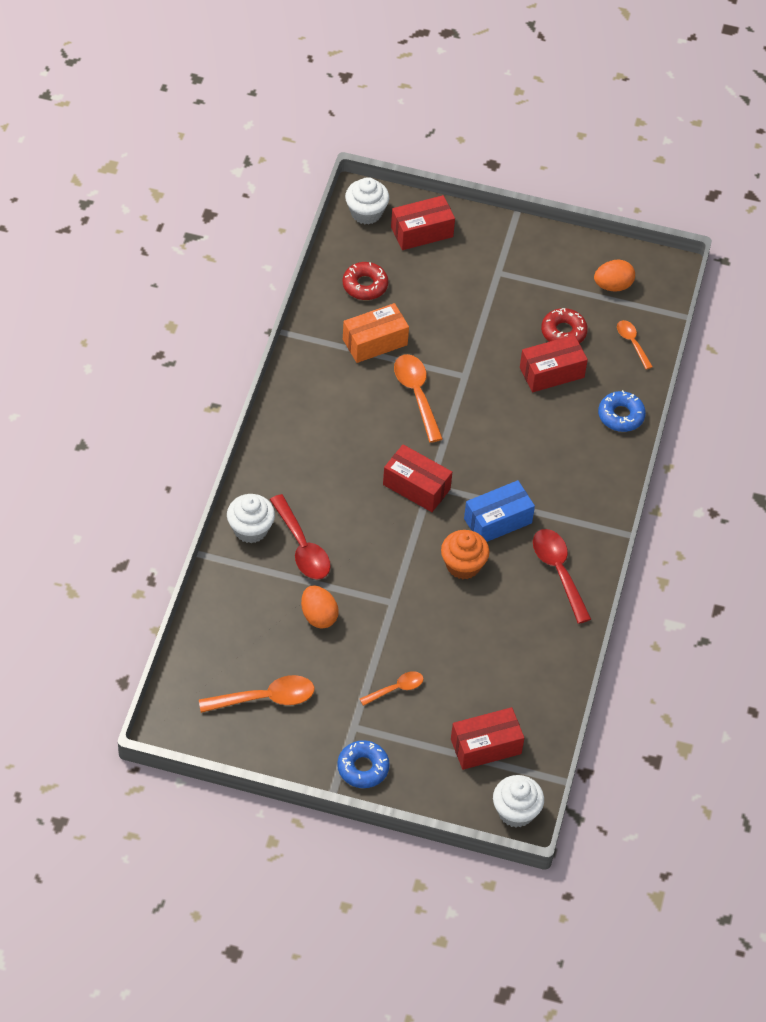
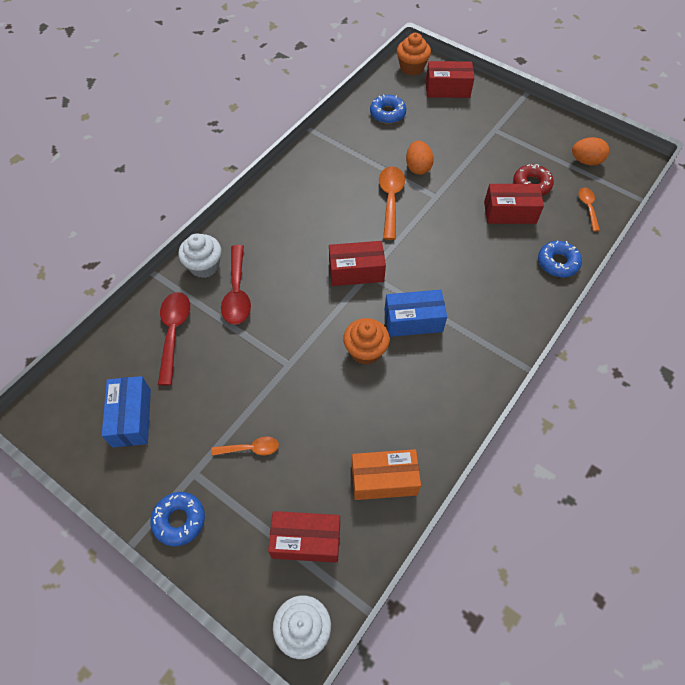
camera: 25 degrees right, 5 degrees up
orange spoon [199,675,314,713] -> blue box [102,376,151,447]
orange egg [301,585,339,629] -> orange egg moved to [406,141,434,175]
red donut [343,262,388,300] -> blue donut [370,94,406,124]
orange box [343,303,409,363] -> orange box moved to [352,449,421,500]
white cupcake [345,177,389,225] -> orange cupcake [397,33,431,75]
red box [383,444,452,512] -> red box turned 60 degrees counterclockwise [329,241,386,286]
red spoon [533,529,591,624] -> red spoon moved to [158,292,190,385]

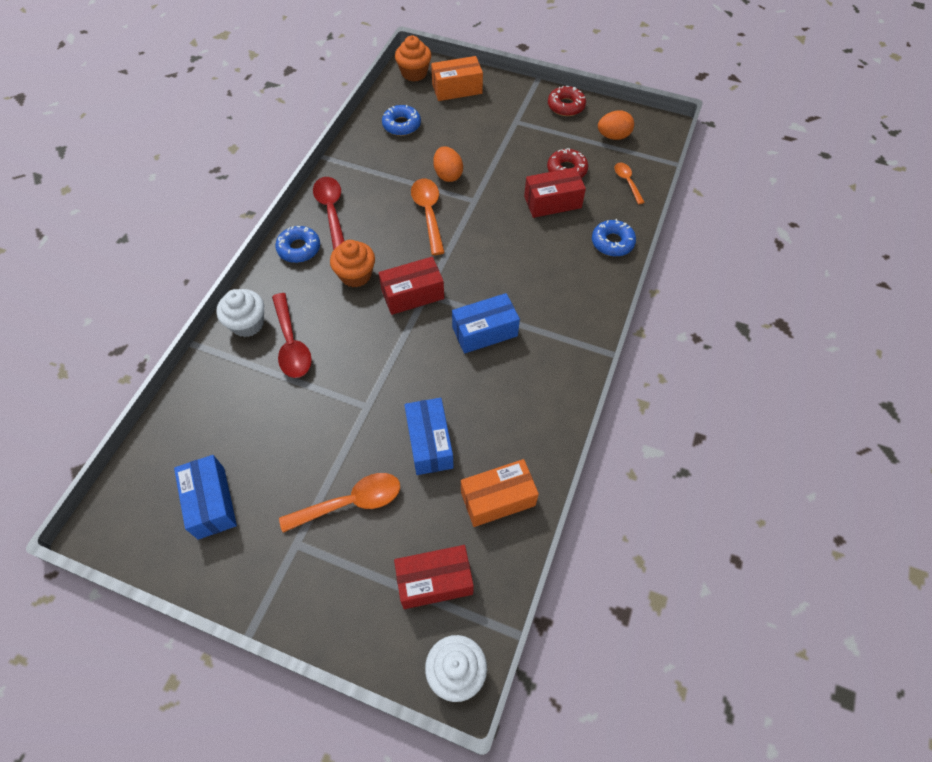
camera: 15 degrees left, 0 degrees up
blue donut [150,492,205,546] -> blue donut moved to [275,226,320,263]
red spoon [158,292,190,385] -> red spoon moved to [313,177,344,250]
orange spoon [211,436,279,456] -> orange spoon [279,473,400,533], size x1.69
orange cupcake [343,318,390,365] -> orange cupcake moved to [330,240,375,288]
red box [426,61,474,98] -> orange box [431,56,483,101]
none -> blue box [404,398,454,475]
none -> red donut [548,86,586,116]

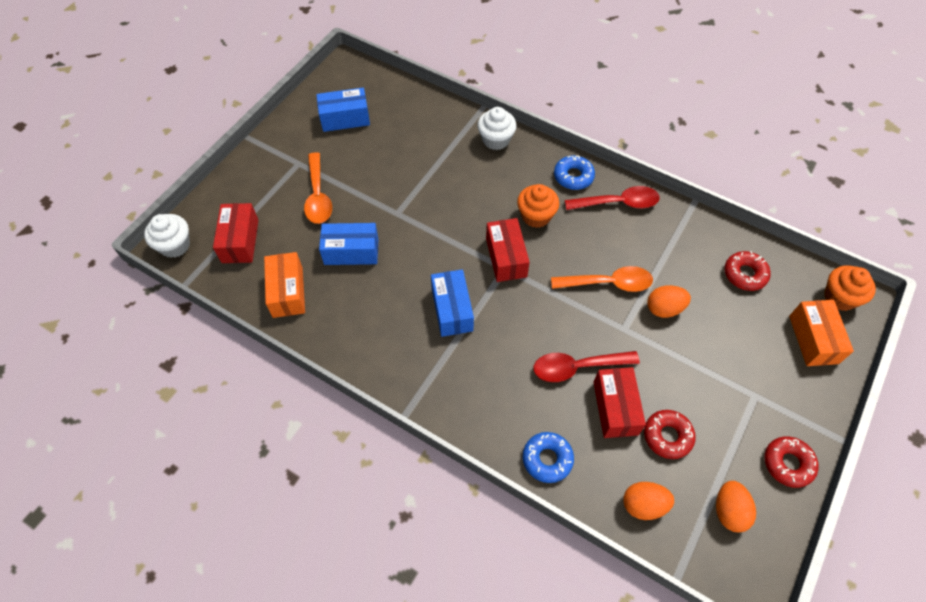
camera: 100 degrees right, 0 degrees up
red spoon [272,293,312,378] -> red spoon moved to [534,351,640,382]
blue donut [382,105,421,136] -> red donut [724,251,770,291]
orange spoon [614,163,645,204] -> orange egg [623,482,674,520]

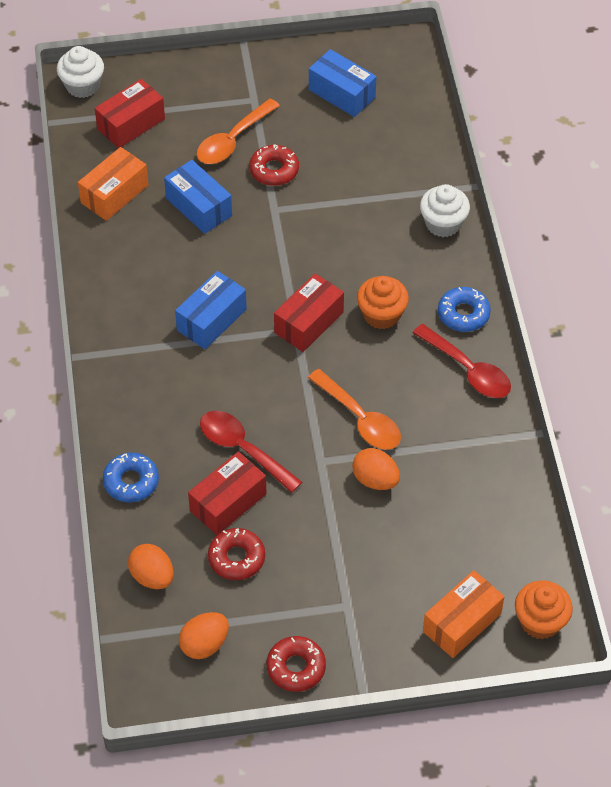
camera: 50 degrees right, 5 degrees down
red donut [724,251,770,291] -> red donut moved to [249,144,299,186]

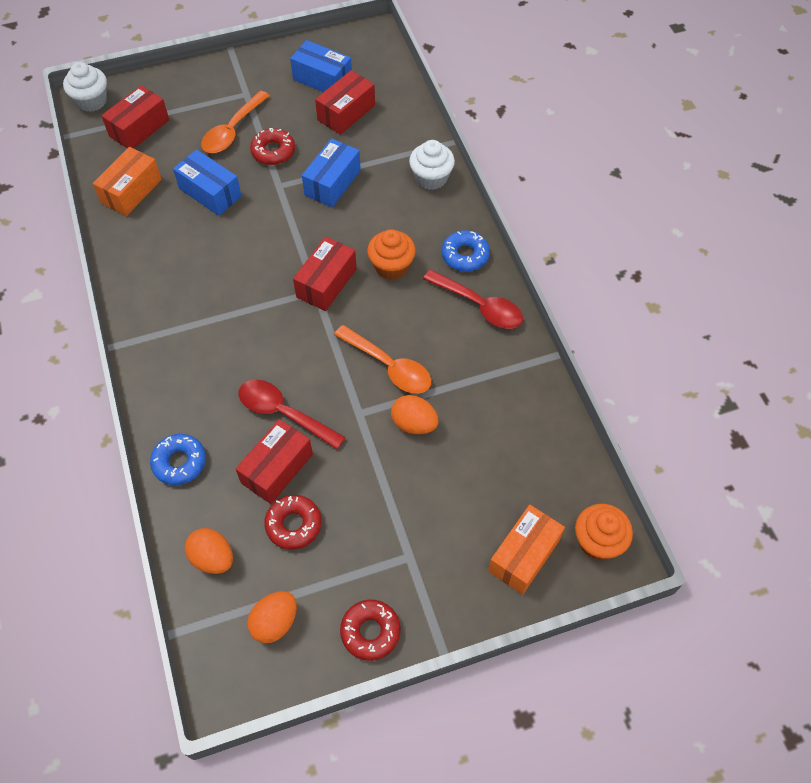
camera: 10 degrees left, 5 degrees up
blue box [175,271,247,349] -> blue box moved to [302,138,361,207]
none -> red box [315,70,375,135]

